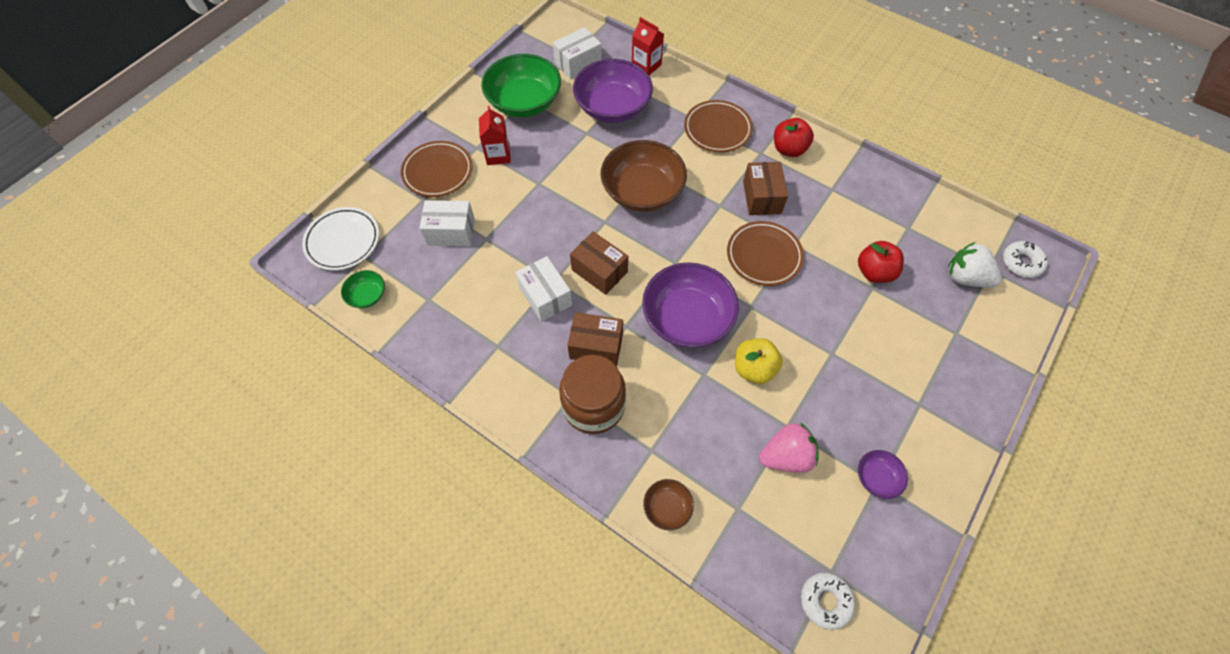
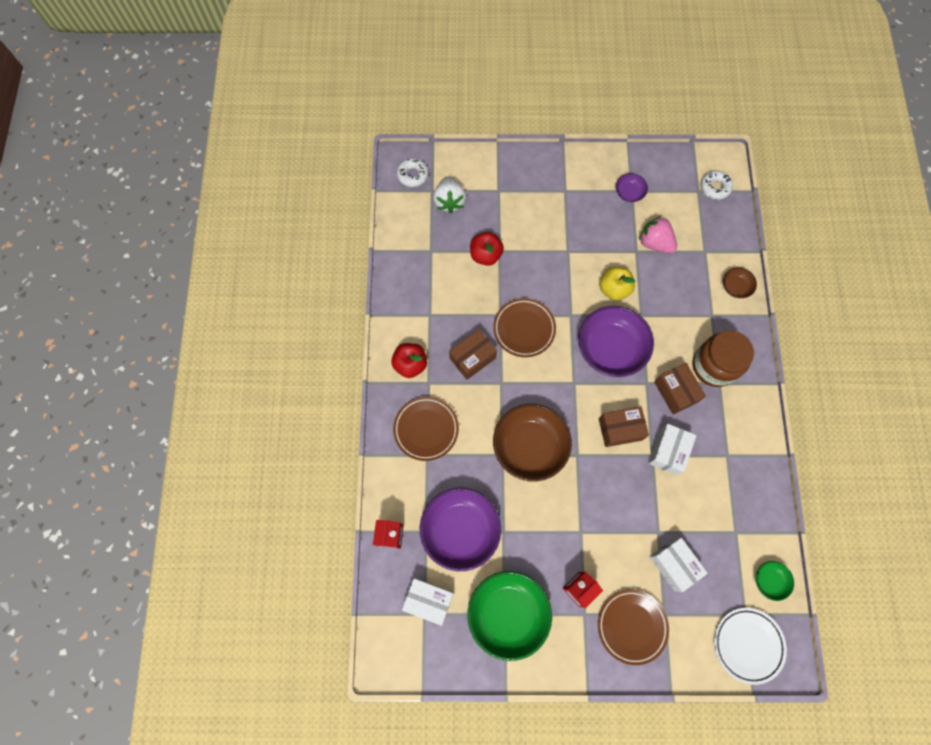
camera: 125 degrees left, 10 degrees up
brown box [570,231,628,295] -> brown box turned 75 degrees clockwise [599,406,649,447]

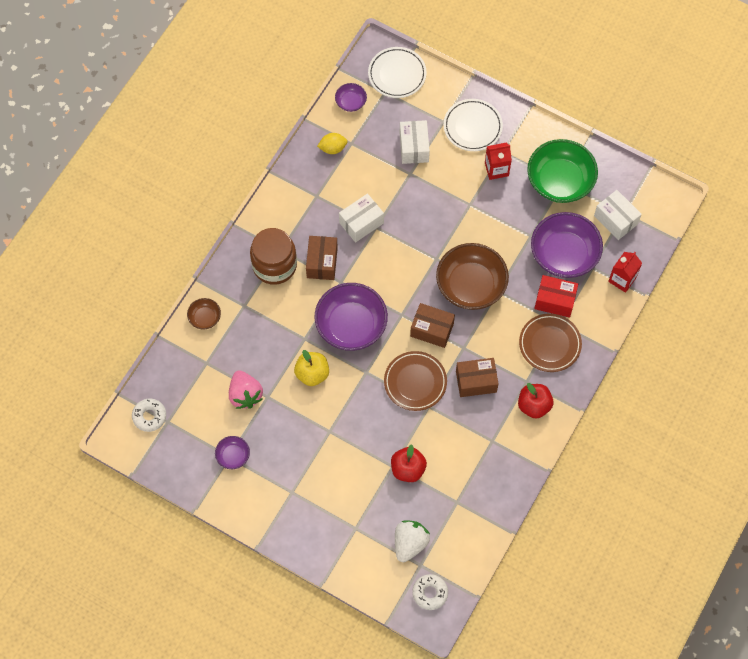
camera: 150 degrees left, 5 degrees down
brown plate [598,590,669,665] -> white plate [444,99,503,151]
brown box [599,406,649,447] -> brown box moved to [410,303,455,348]
green bowl [756,561,794,601] -> purple bowl [335,83,367,112]
none -> yellow lemon [317,133,347,154]
none -> red box [534,275,578,318]

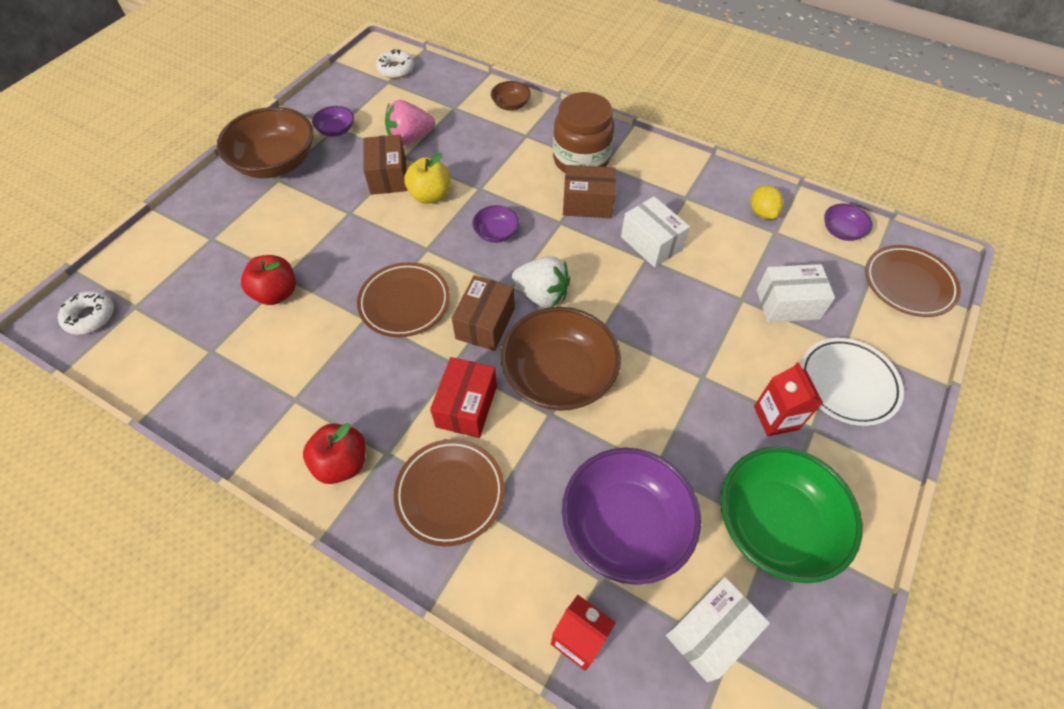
camera: 90 degrees right, 10 degrees down
purple bowl [314,283,388,351] -> purple bowl [472,205,519,243], size x0.47
white plate [368,47,427,98] -> brown plate [865,245,961,317]
white strawberry [395,520,430,562] -> white strawberry moved to [512,256,570,308]
brown box [456,358,499,397] -> brown box moved to [363,134,407,195]
red box [534,275,578,318] -> red box moved to [430,357,497,438]
none -> brown bowl [217,107,313,178]

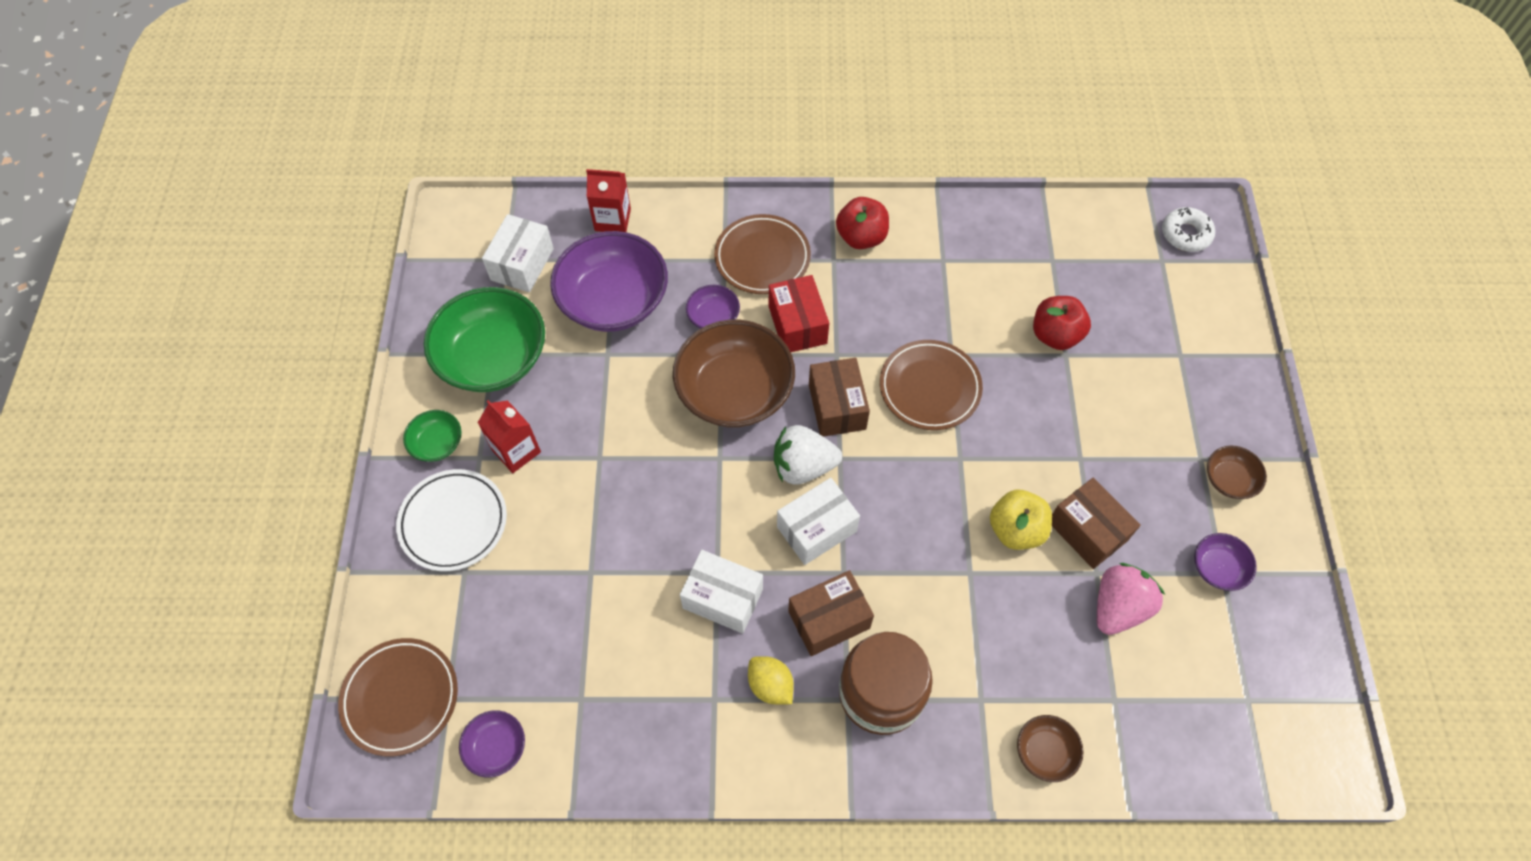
camera: 150 degrees right, 5 degrees up
brown bowl [217,107,313,178] -> brown bowl [1207,446,1267,499], size x0.47
white donut [376,49,414,78] -> none
purple bowl [472,205,519,243] -> purple bowl moved to [686,285,740,329]
yellow lemon [751,185,784,219] -> yellow lemon moved to [748,656,794,704]
white box [757,264,835,322] -> white box moved to [777,478,860,565]
none -> green bowl [403,410,462,462]

